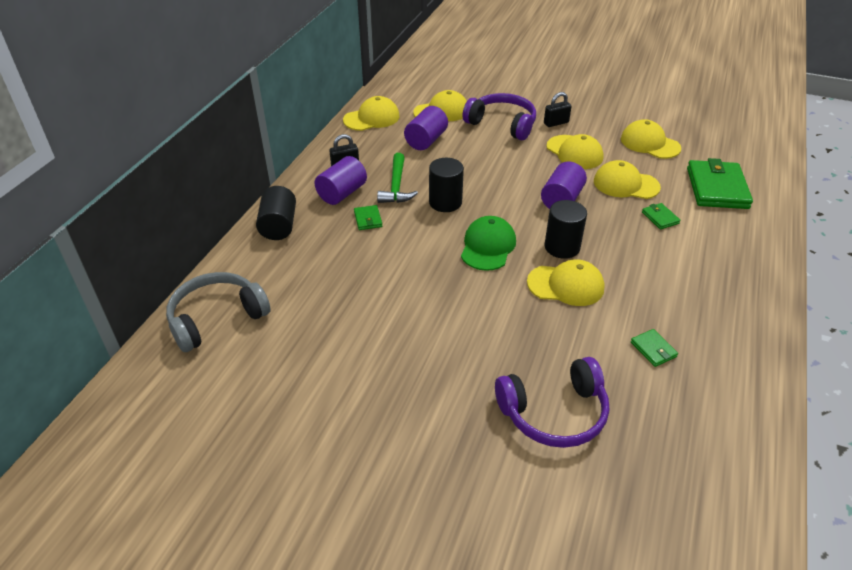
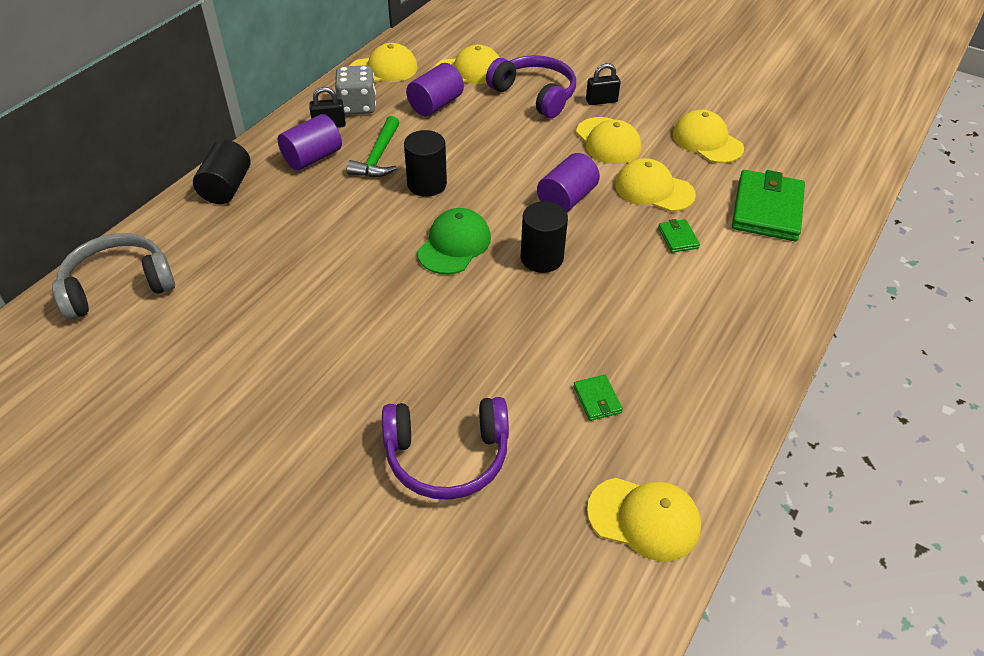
camera: 10 degrees right, 5 degrees up
green wallet [354,205,382,230] -> none
yellow cap [527,259,605,306] -> yellow cap moved to [587,478,701,561]
none -> grey dice [335,65,376,115]

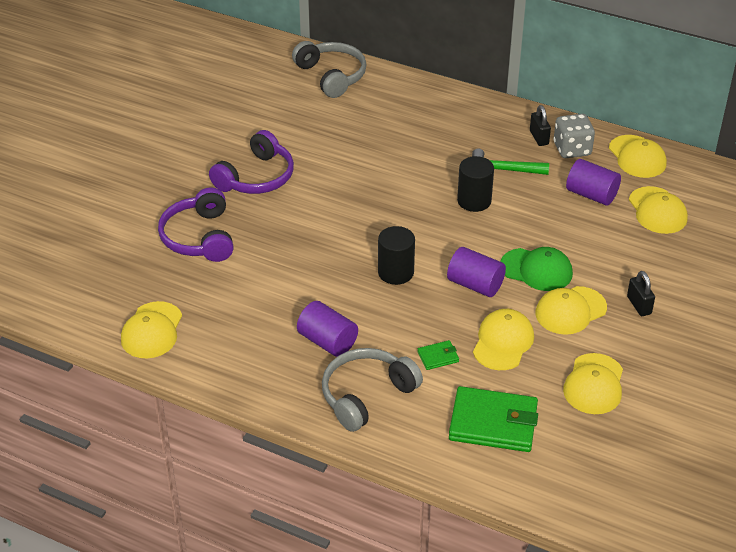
camera: 85 degrees right, 5 degrees down
black cylinder [193,140,251,204] -> none
purple cylinder [278,114,342,170] -> purple cylinder moved to [297,301,358,357]
green cap [417,208,491,274] -> green cap moved to [500,247,573,291]
purple headphones [486,55,576,118] -> purple headphones moved to [209,130,294,194]
green wallet [573,375,623,421] -> none
yellow cap [672,110,744,163] -> yellow cap turned 150 degrees clockwise [563,353,623,414]
none -> grey headphones [322,348,423,432]

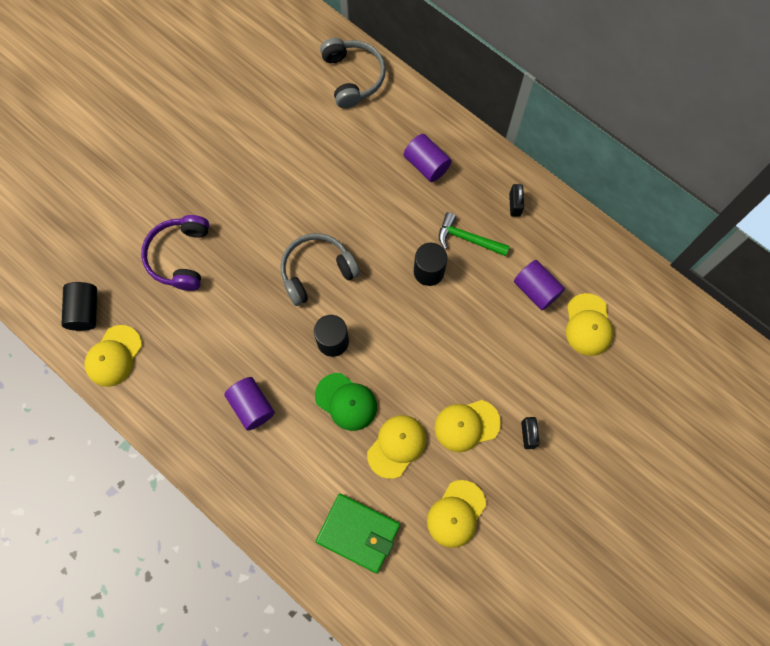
camera: 15 degrees right, 30 degrees up
purple headphones [209,130,294,194] -> none
grey headphones [322,348,423,432] -> grey headphones moved to [280,233,360,306]
green wallet [417,340,459,370] -> none
purple cylinder [447,247,506,297] -> purple cylinder moved to [404,134,452,182]
green cap [500,247,573,291] -> green cap moved to [315,373,377,431]
grey dice [553,114,595,158] -> none
yellow cap [609,135,667,178] -> none
none -> black cylinder [61,282,97,331]

